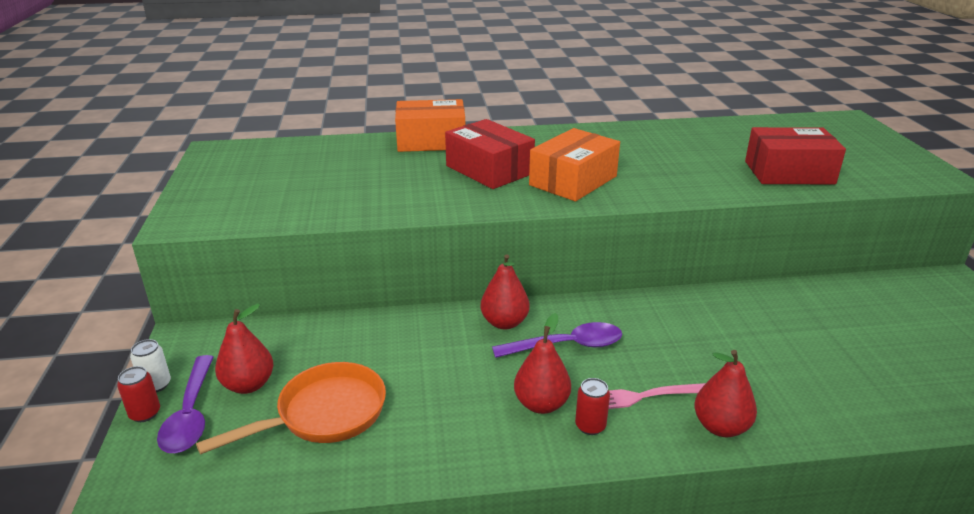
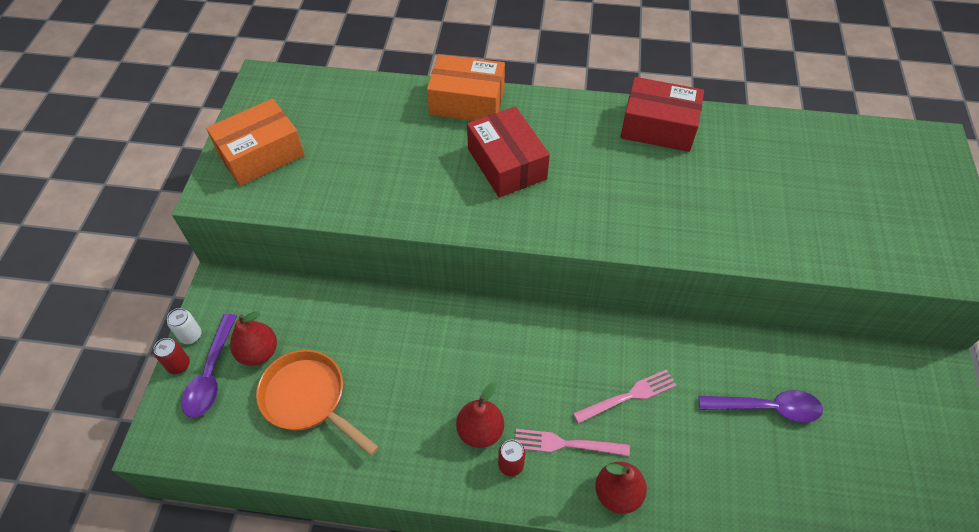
camera: 15 degrees right, 25 degrees up
orange pan [196,362,386,454] -> orange pan turned 120 degrees counterclockwise [256,350,379,456]
red pear [481,254,530,329] -> none
purple spoon [492,322,622,358] -> purple spoon moved to [698,390,823,423]
orange box [529,128,620,201] -> orange box moved to [206,98,305,186]
red box [745,127,846,184] -> red box moved to [620,77,704,152]
none -> pink fork [573,369,677,424]

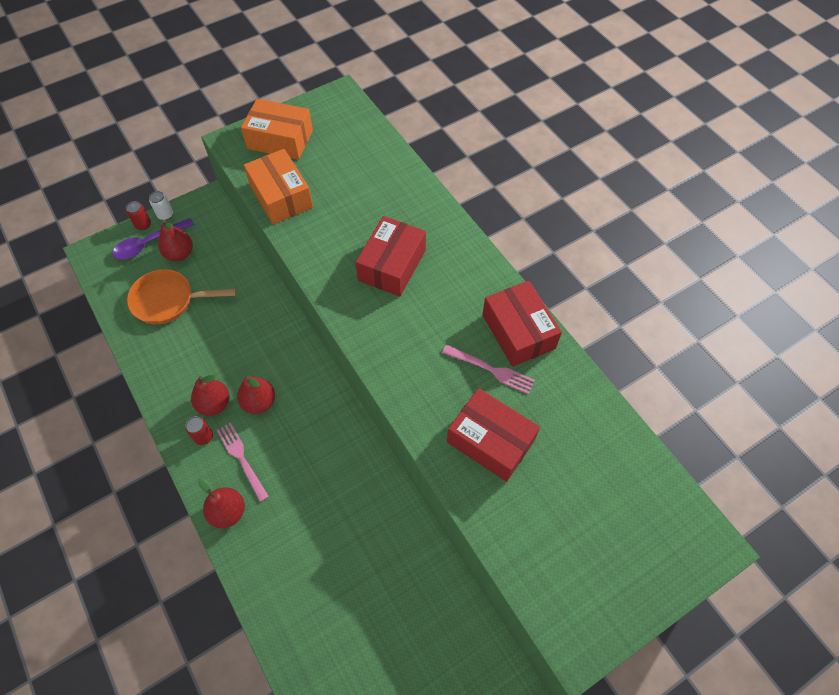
camera: 50 degrees right, 5 degrees up
orange pan [256,350,379,456] -> orange pan turned 90 degrees counterclockwise [127,269,237,325]
orange box [427,54,505,121] -> orange box moved to [244,149,313,224]
pink fork [573,369,677,424] -> pink fork moved to [442,345,535,394]
purple spoon [698,390,823,423] -> none
none -> red pear [237,376,275,414]
none -> red box [447,388,540,482]

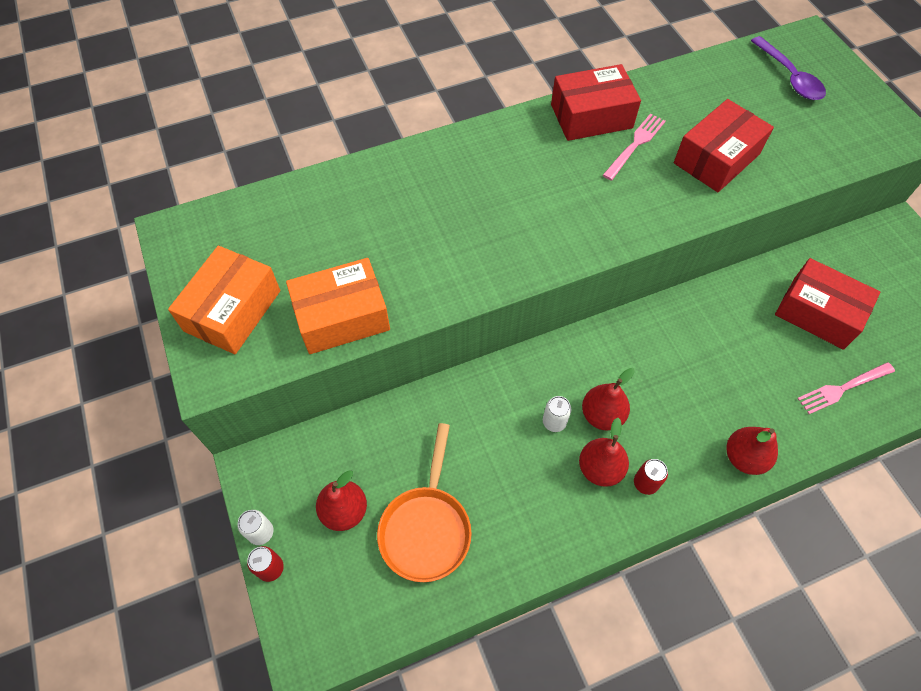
camera: 80 degrees left, 0 degrees up
purple spoon [112,218,194,259] -> purple spoon moved to [751,36,826,100]
pink fork [217,422,269,502] -> pink fork moved to [797,362,895,414]
red box [355,216,426,296] -> red box moved to [775,258,880,350]
none -> white can [543,396,571,432]

